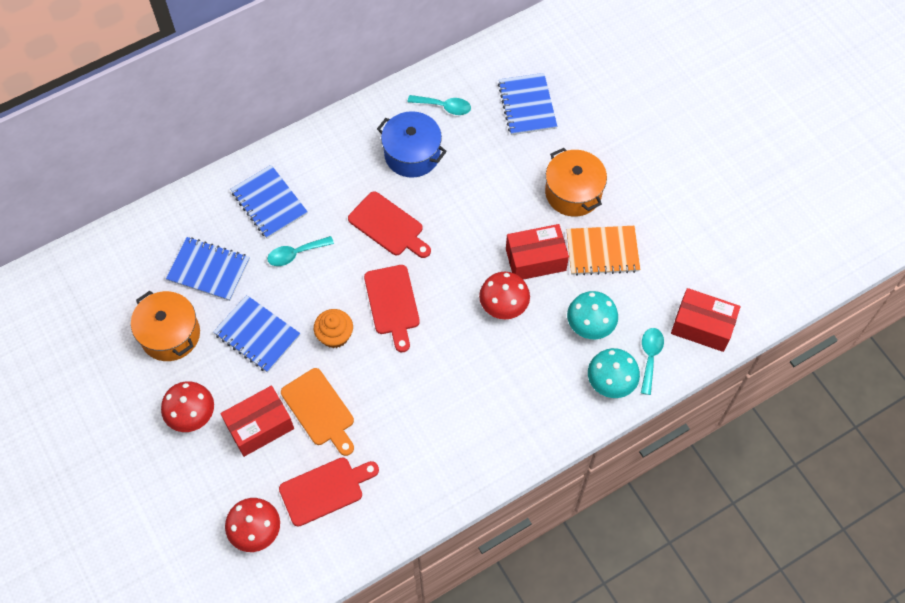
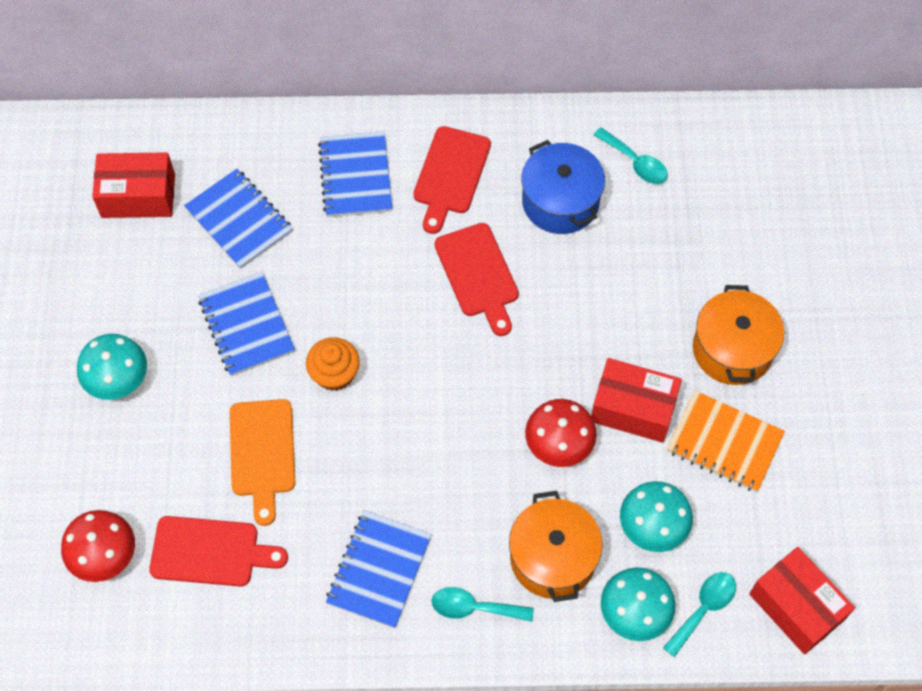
camera: 30 degrees right, 0 degrees up
orange pot [131,291,200,361] -> orange pot moved to [509,491,603,602]
red mushroom [161,381,214,432] -> turquoise mushroom [77,334,147,400]
red box [220,386,294,457] -> red box moved to [92,152,175,218]
turquoise spoon [267,236,334,266] -> turquoise spoon moved to [431,587,534,622]
red cutting board [364,265,420,352] -> red cutting board moved to [413,126,491,234]
blue notebook [498,73,557,135] -> blue notebook moved to [326,510,432,628]

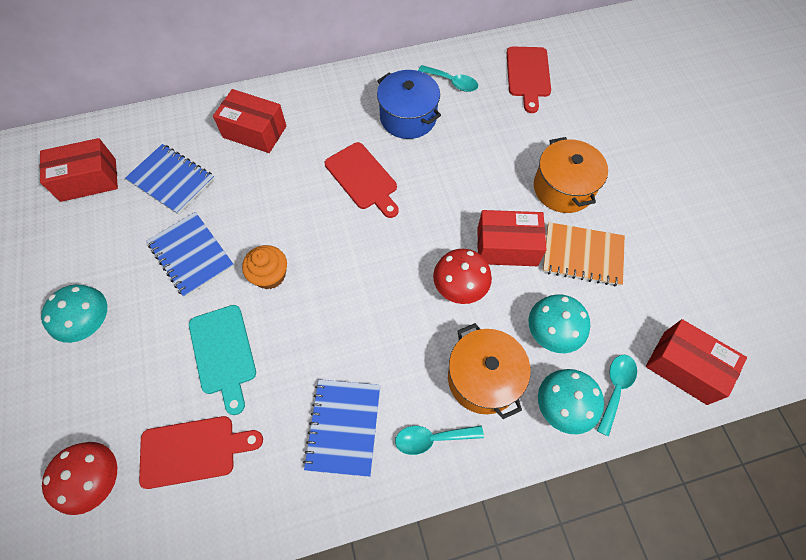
camera: 15 degrees left, 0 degrees up
orange cutting board [230,399,295,526] -> turquoise cutting board [189,305,256,415]
blue notebook [318,131,392,217] -> red box [213,89,286,153]
red cutting board [413,126,491,234] -> red cutting board moved to [507,47,551,113]

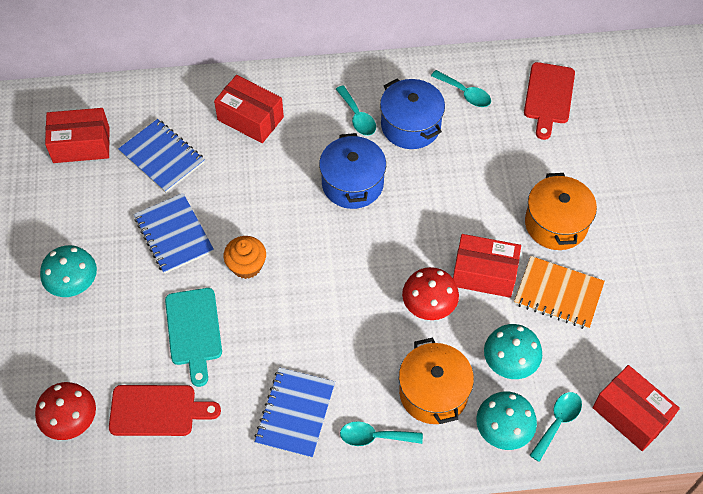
camera: 10 degrees right, 5 degrees down
red cutting board [325,142,399,218] -> blue pot [319,133,386,209]
none -> turquoise spoon [336,85,376,136]

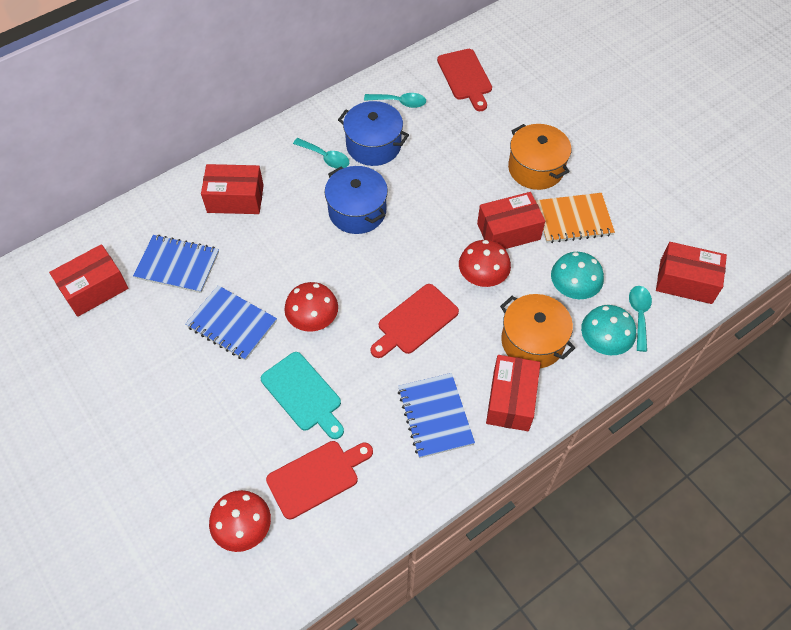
camera: 30 degrees left, 0 degrees up
turquoise mushroom [40,245,97,297] -> none
orange cupcake [224,236,266,279] -> red mushroom [284,282,338,332]
turquoise spoon [340,421,423,446] -> red box [486,355,540,431]
none -> red cutting board [371,284,459,358]

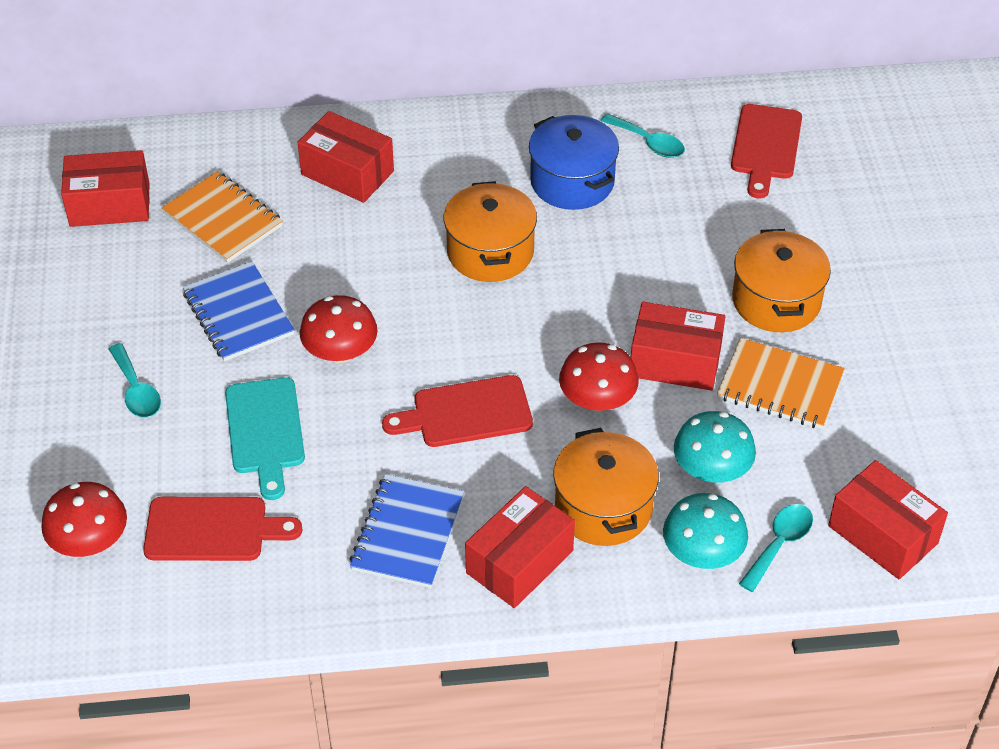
camera: 30 degrees right, 10 degrees down
blue notebook [133,235,219,293] -> orange notebook [162,171,283,263]
turquoise spoon [293,138,349,169] -> turquoise spoon moved to [109,343,161,418]
blue pot [325,166,388,234] -> orange pot [444,181,537,282]

